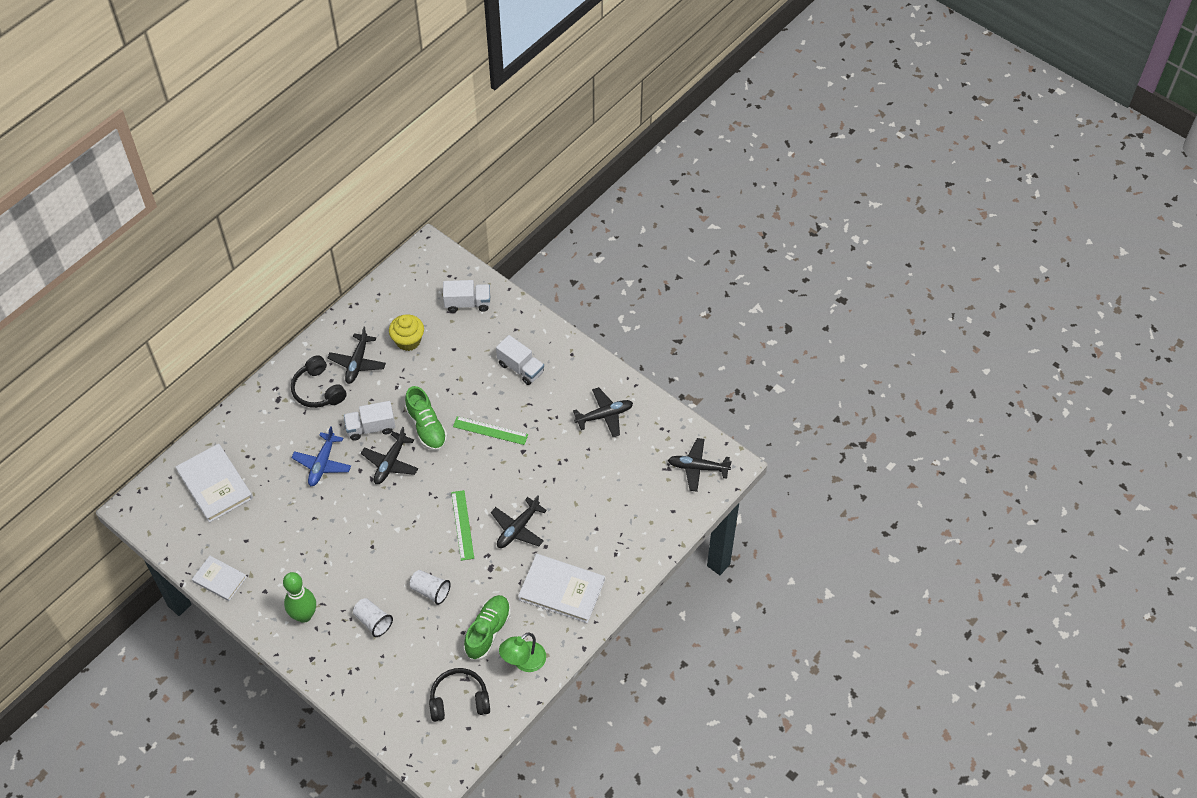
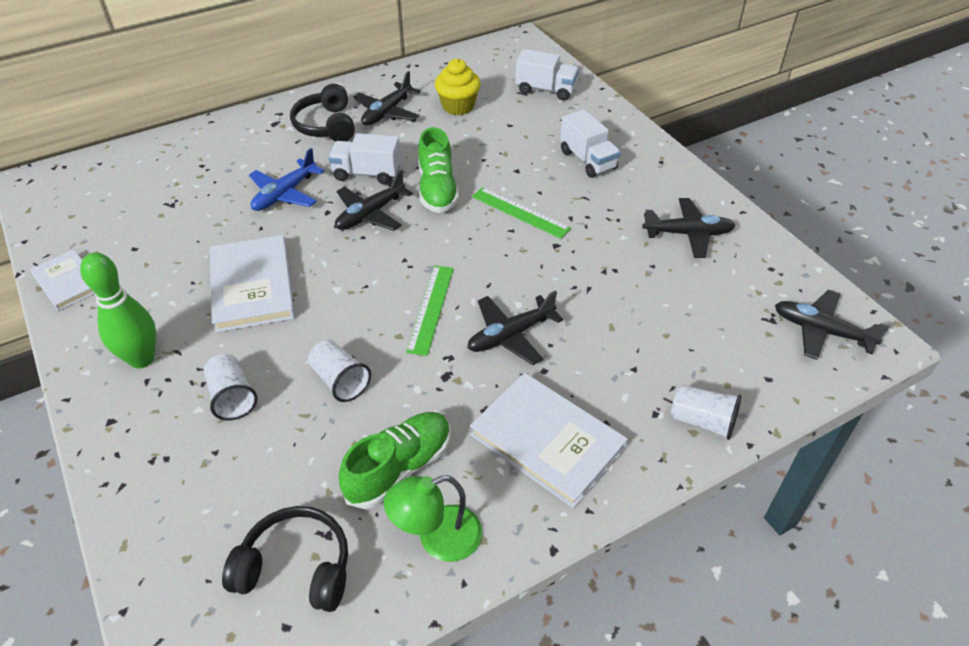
camera: 20 degrees right, 10 degrees down
white book [176,444,253,523] -> white book moved to [210,235,295,333]
none -> white cup [671,385,742,440]

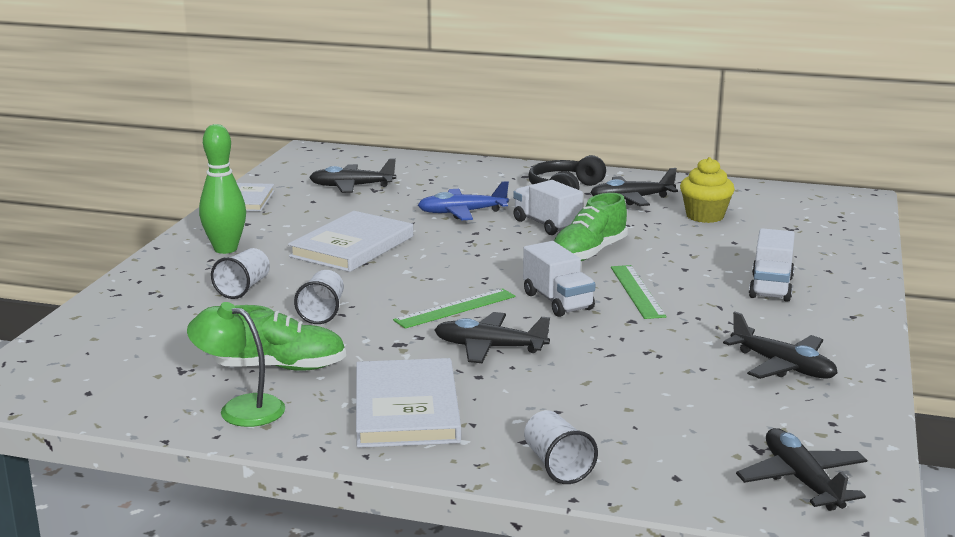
camera: 45 degrees right, 25 degrees down
black headphones [222,506,348,612] -> none
black plane [335,169,413,231] -> black plane moved to [309,159,396,193]
white truck [516,49,579,100] -> white truck moved to [523,241,595,317]

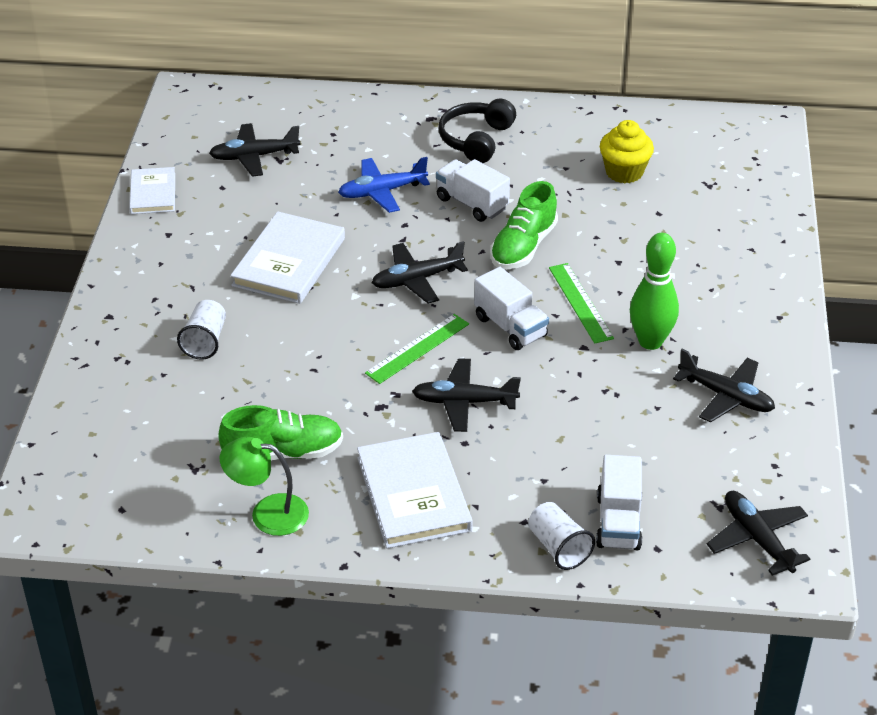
camera: 10 degrees left, 20 degrees up
green bowling pin [199,124,246,254] -> green bowling pin moved to [630,233,679,350]
white cup [294,270,344,324] -> none
black plane [590,168,678,206] -> black plane moved to [372,241,468,304]
white truck [749,228,795,302] -> white truck moved to [596,455,642,550]

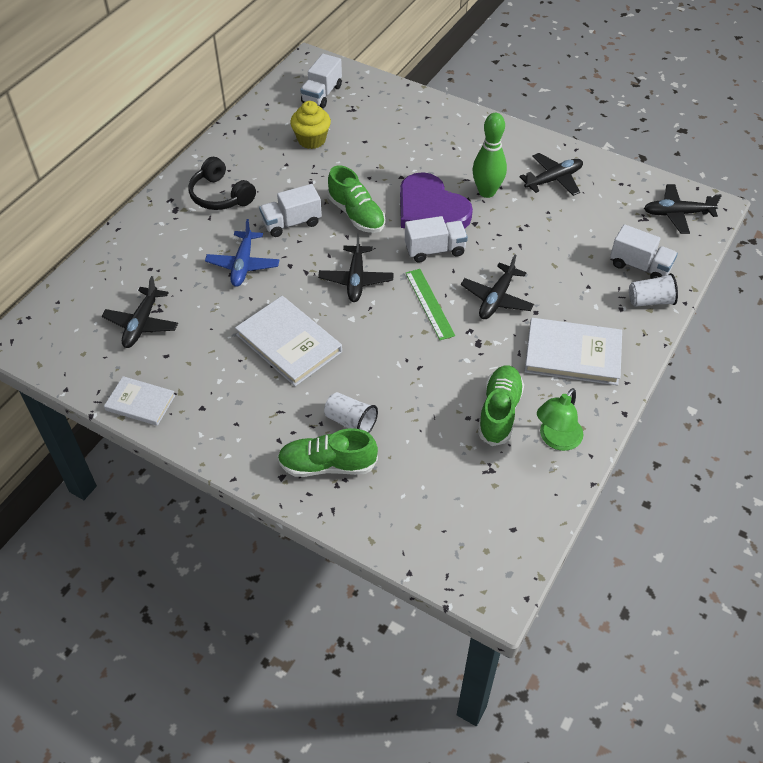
camera: 65 degrees left, 10 degrees up
green ruler [549,263,614,344] -> purple heart [400,172,473,229]
none -> green shoe [277,428,378,477]
none -> white truck [300,54,342,108]

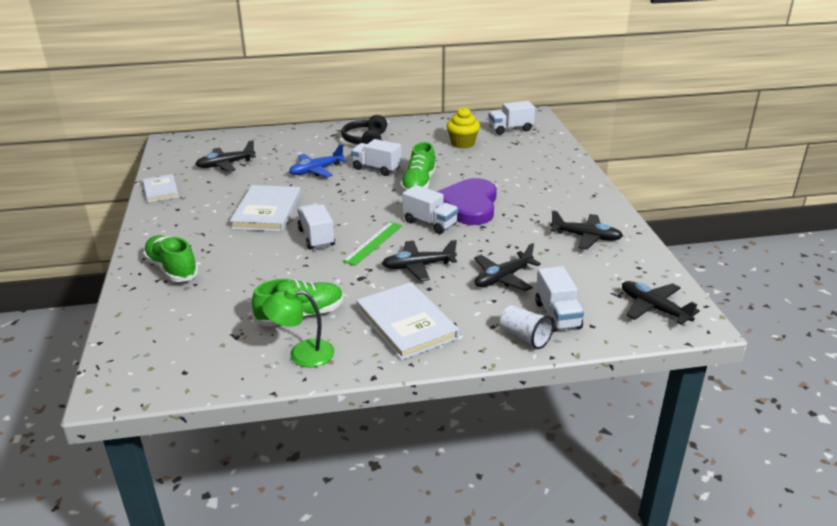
camera: 50 degrees right, 20 degrees down
black plane [318,233,394,302] -> black plane moved to [474,243,541,291]
white cup [324,392,378,433] -> none
green bowling pin [472,113,507,198] -> none
none -> white truck [297,204,335,250]

